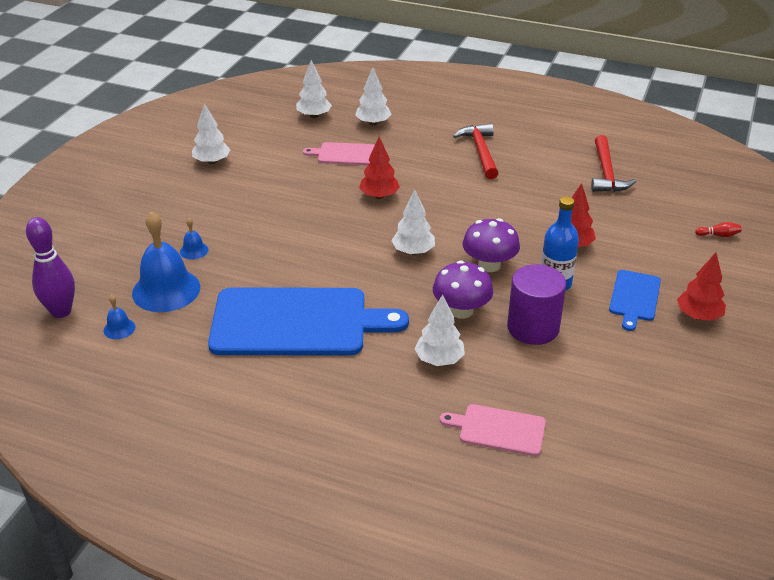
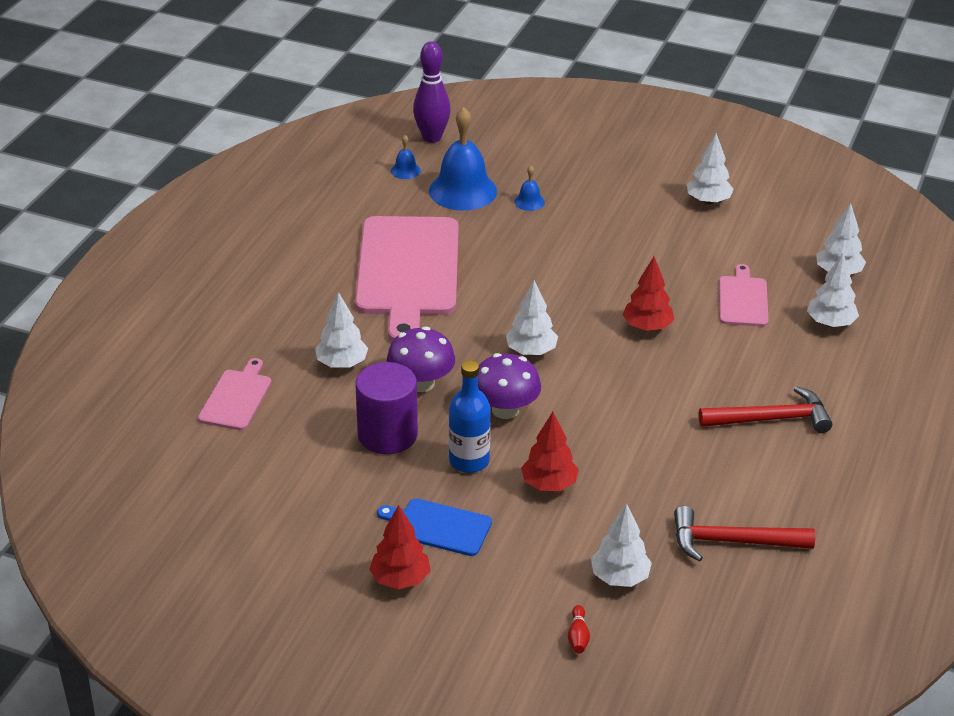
camera: 90 degrees right, 0 degrees up
blue cutting board [208,288,409,355] -> pink cutting board [355,216,459,342]
none -> white tree [591,503,652,587]

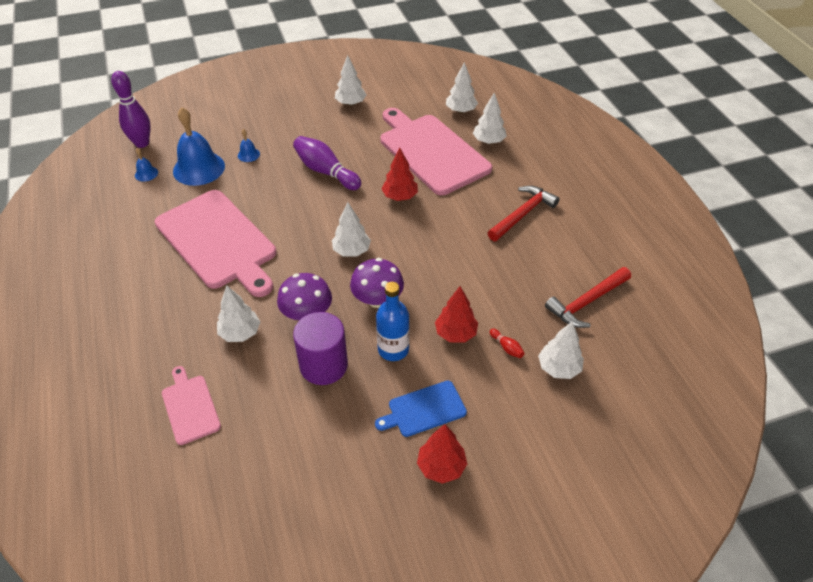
camera: 40 degrees left, 10 degrees up
red bowling pin [568,605,590,654] -> red bowling pin moved to [490,329,525,358]
pink cutting board [719,264,769,327] -> pink cutting board [380,108,492,195], size x2.11
none -> purple bowling pin [293,136,361,190]

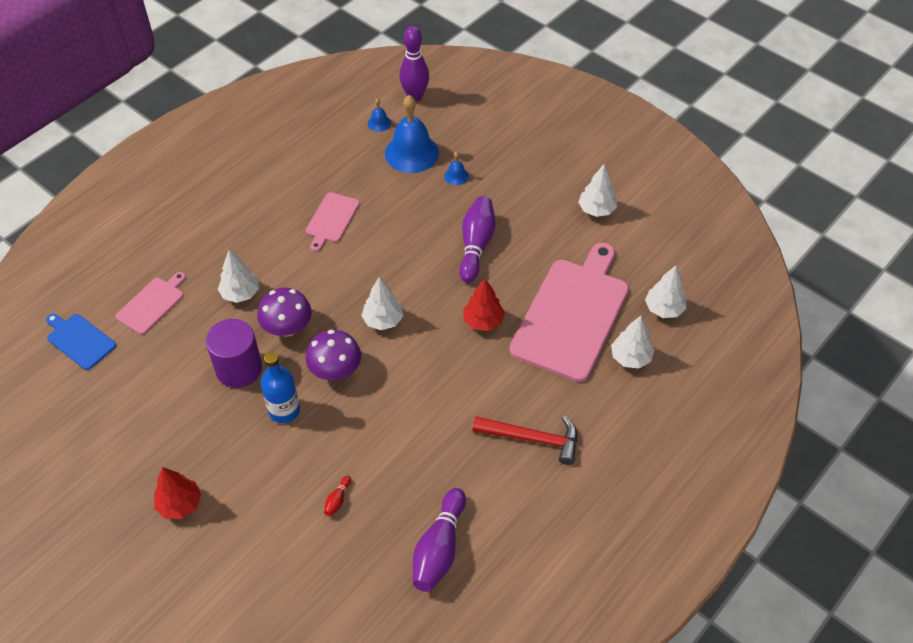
camera: 60 degrees right, 5 degrees up
pink cutting board [155,190,276,297] -> pink cutting board [306,192,360,252], size x0.47
blue cutting board [375,381,467,437] -> blue cutting board moved to [46,314,116,370]
red tree [435,286,478,343] -> none
white tree [538,321,584,379] -> none
red hammer [545,267,631,328] -> purple bowling pin [413,488,466,592]

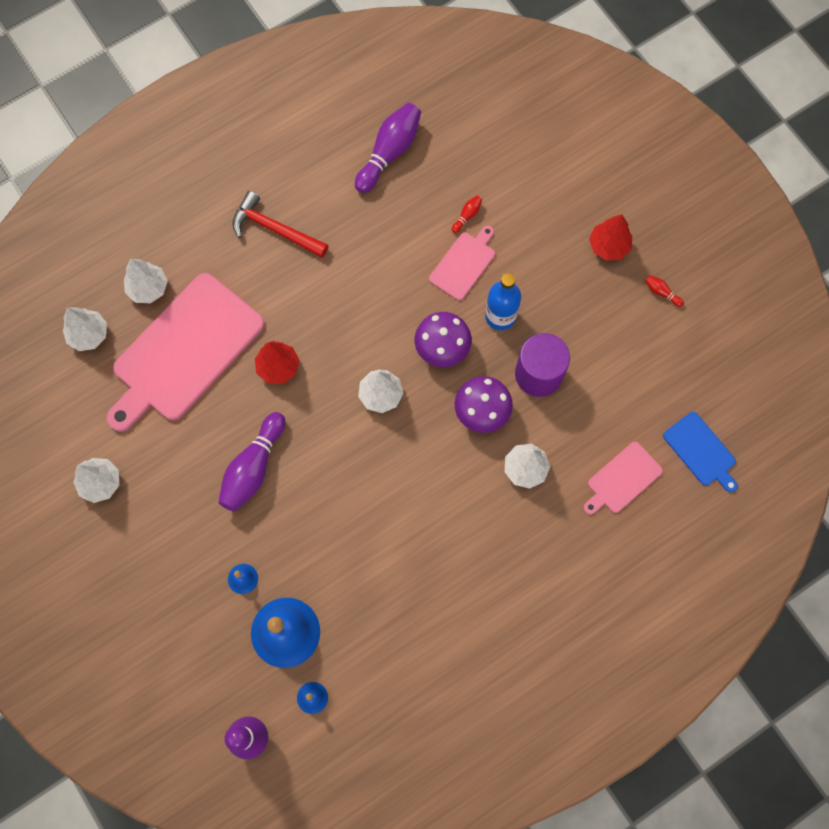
camera: 165 degrees left, 20 degrees up
pink cutting board [306,192,360,252] -> pink cutting board moved to [429,226,495,300]
none -> red bowling pin [645,275,684,307]

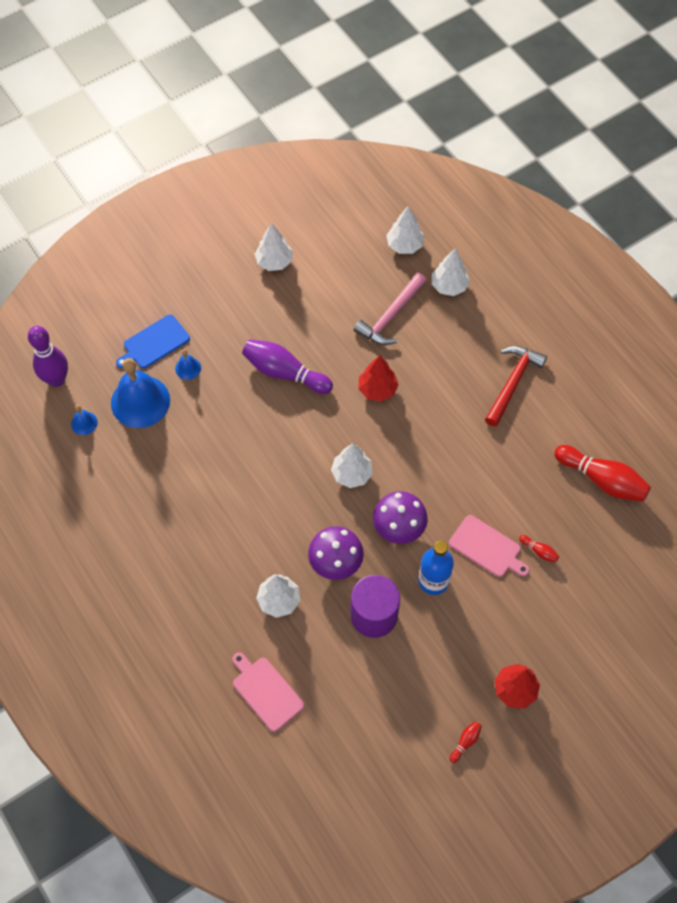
camera: 90 degrees right, 10 degrees down
pink cutting board [106,273,264,432] -> pink hammer [354,273,426,345]
purple bowling pin [355,102,421,193] -> red bowling pin [554,445,651,502]
blue cutting board [663,412,738,493] -> blue cutting board moved to [116,314,190,368]

